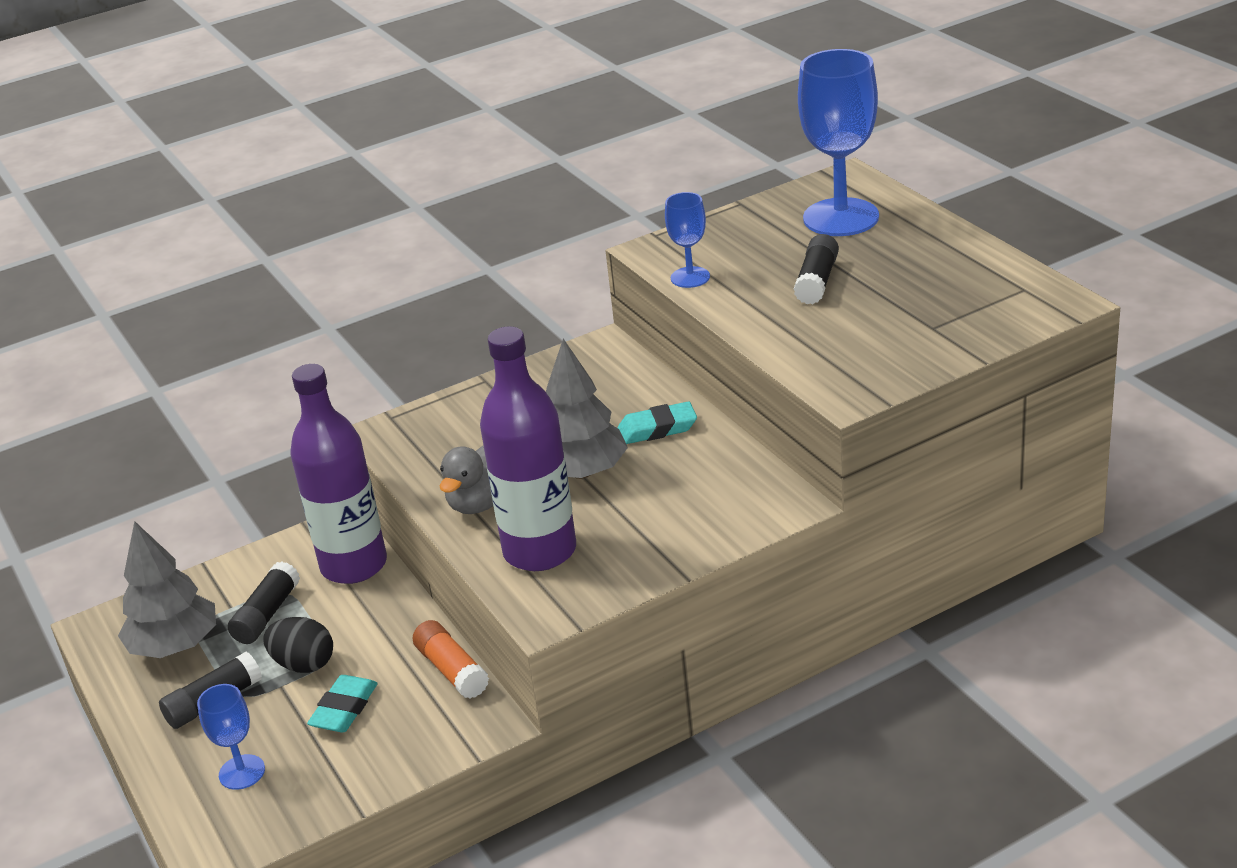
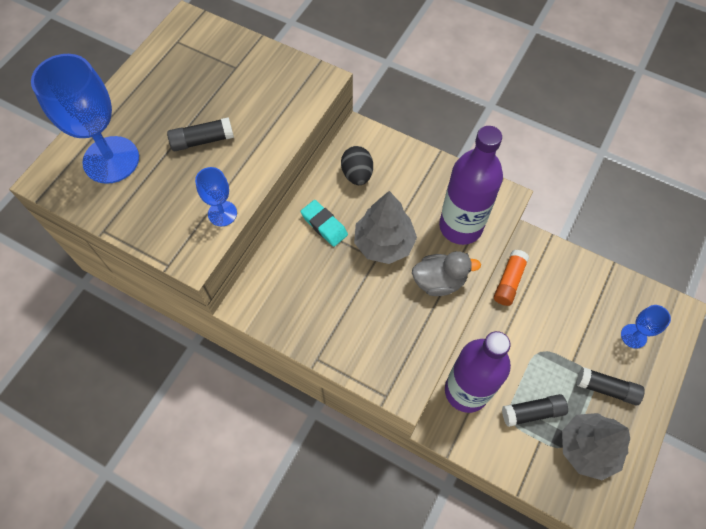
camera: 125 degrees left, 30 degrees up
black egg [263,617,333,673] -> black egg moved to [341,146,373,185]
turquoise eraser [307,675,378,732] -> none

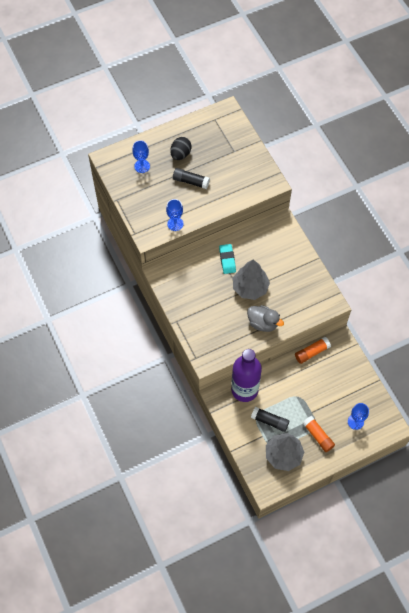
camera: 35 degrees right, 0 degrees up
blue goblet [31,54,139,184] -> blue goblet [132,140,150,173], size x0.50
black egg [341,146,373,185] -> black egg moved to [170,137,191,160]
purple bottle [439,126,503,245] -> none
black glue stick [577,367,645,405] -> orange glue stick [302,416,335,452]

